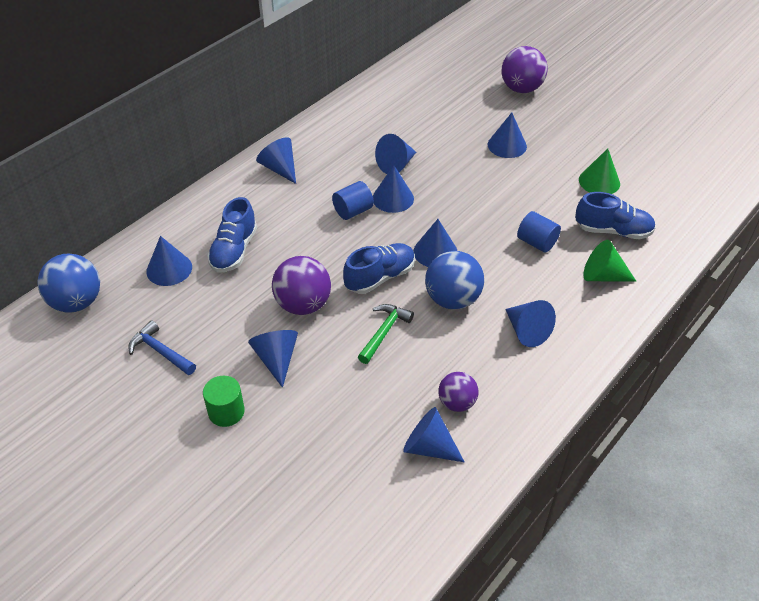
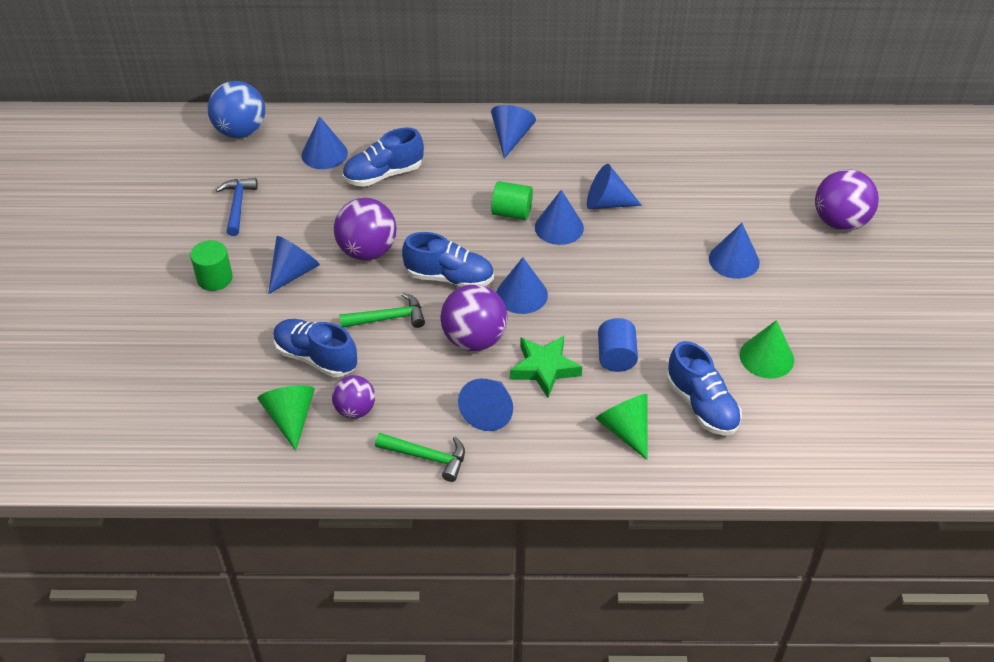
camera: 50 degrees right, 0 degrees up
blue cylinder [332,181,374,220] -> green cylinder [491,181,533,220]
blue cone [403,407,465,462] -> green cone [257,385,315,451]
blue ball [425,251,484,309] -> purple ball [440,284,508,351]
none -> blue shoe [273,319,357,377]
none -> green hammer [375,433,465,482]
none -> green star [510,336,582,397]

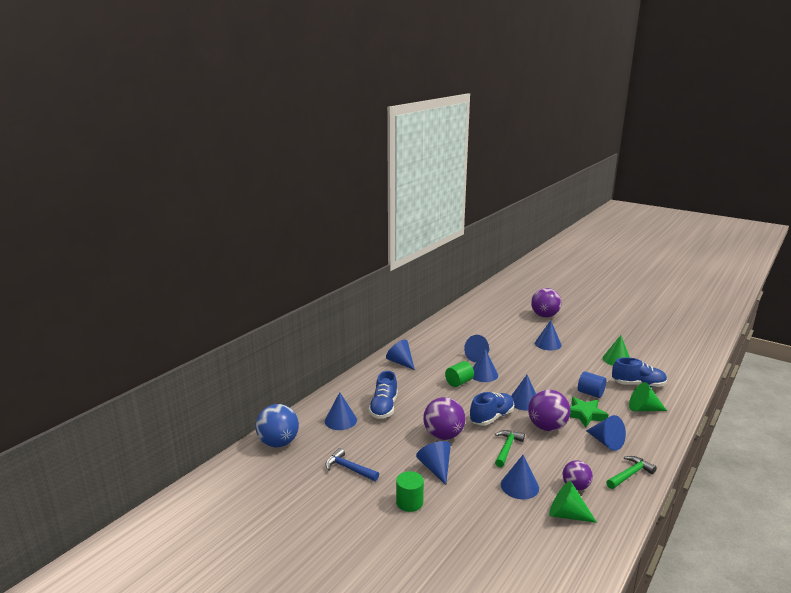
camera: 55 degrees left, 25 degrees down
blue shoe [273,319,357,377] -> blue cone [501,455,539,499]

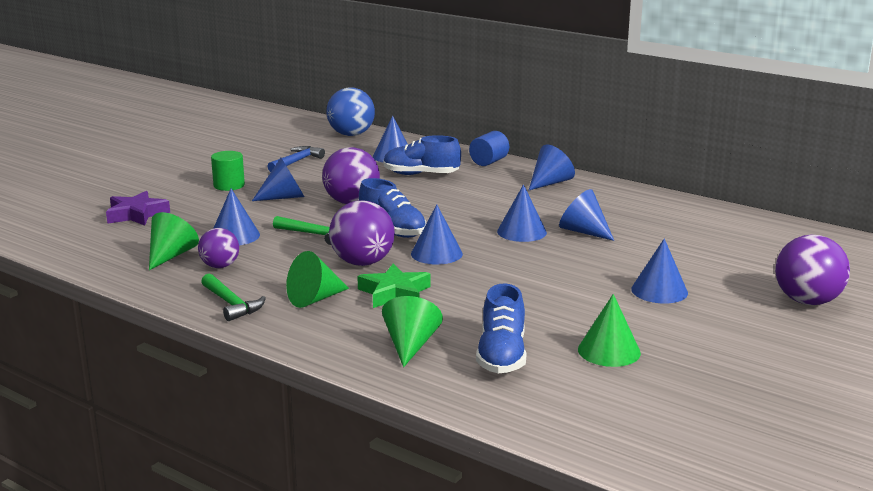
camera: 90 degrees right, 0 degrees up
green cylinder [445,361,474,387] -> none
blue cylinder [578,371,606,398] -> blue cylinder moved to [469,131,509,166]
blue cone [586,415,626,451] -> green cone [286,251,349,308]
none -> purple star [106,191,170,226]

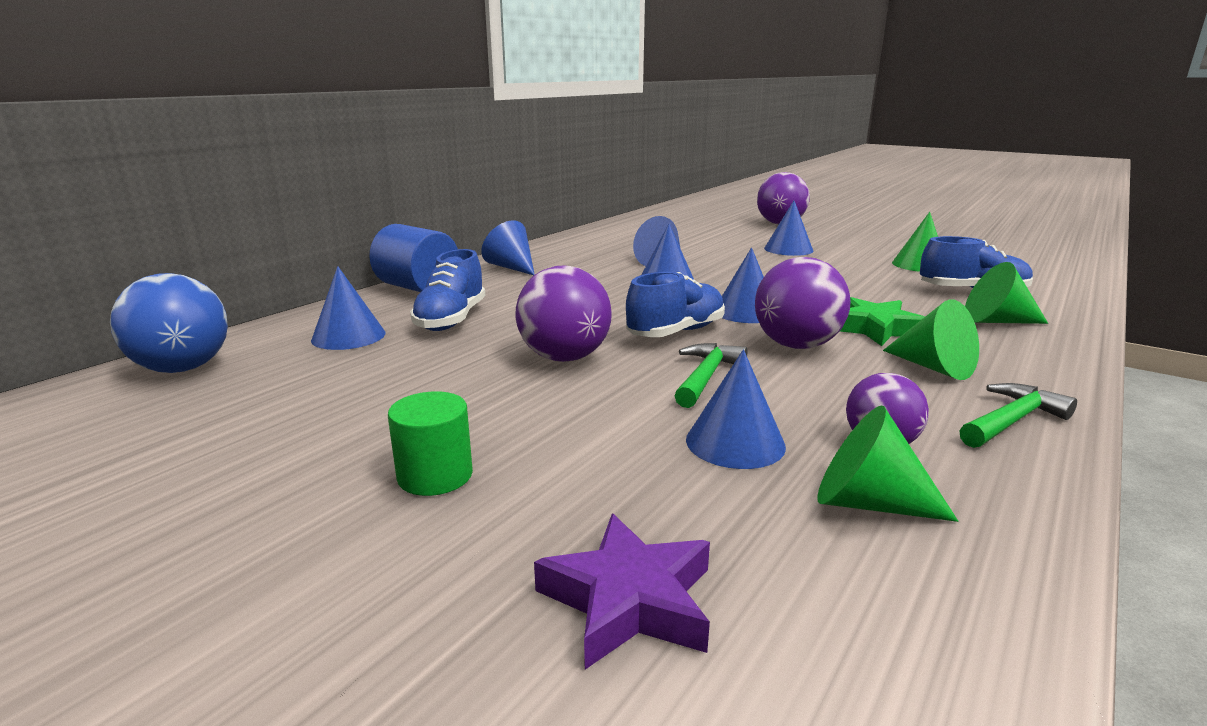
camera: 90 degrees left, 0 degrees up
blue cone [252,158,304,201] -> none
blue hammer [267,146,325,172] -> none
blue cylinder [469,131,509,166] -> blue cylinder [369,224,458,292], size x1.52

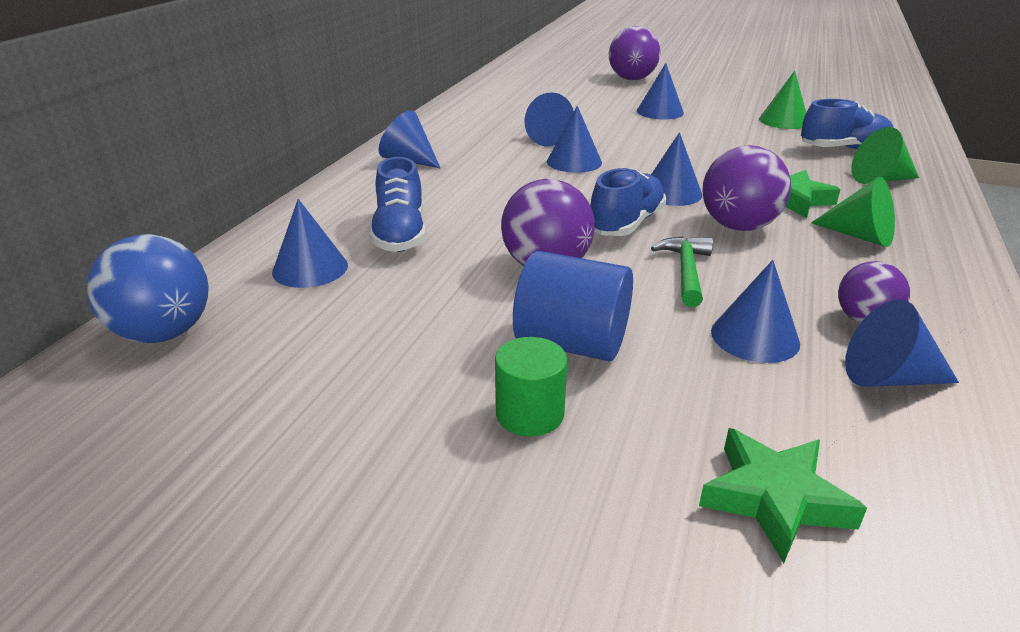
camera: 15 degrees left, 10 degrees up
blue cylinder [369,224,458,292] -> blue cylinder moved to [513,251,633,361]
purple star [534,513,710,669] -> green star [699,428,867,563]
green cone [817,406,958,522] -> blue cone [845,300,959,387]
green hammer [959,383,1077,448] -> none

